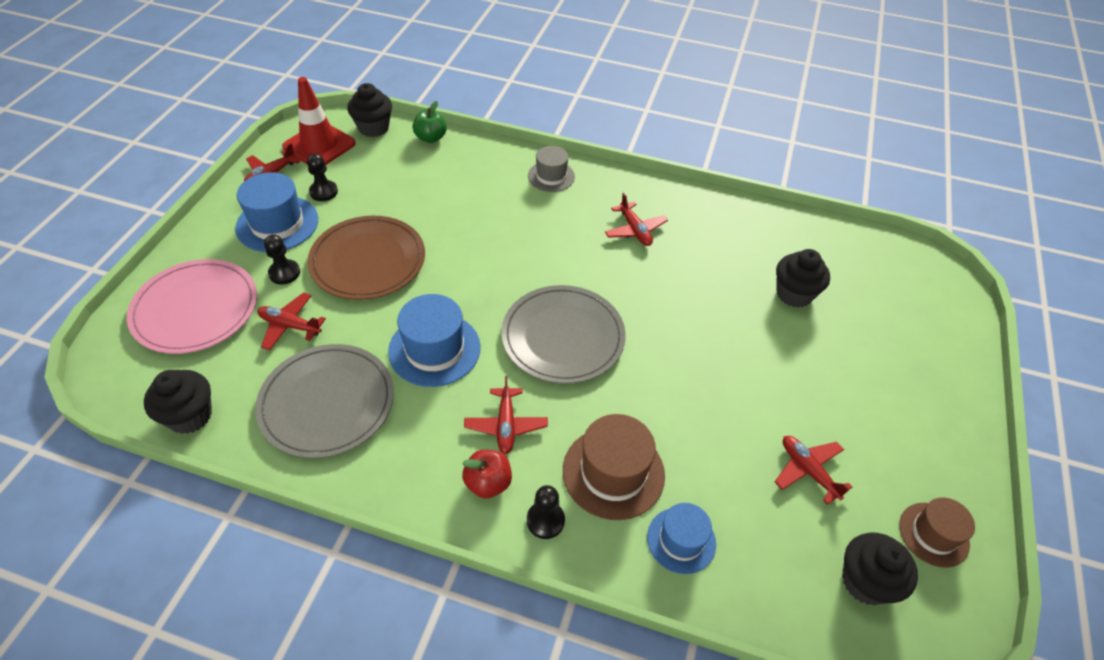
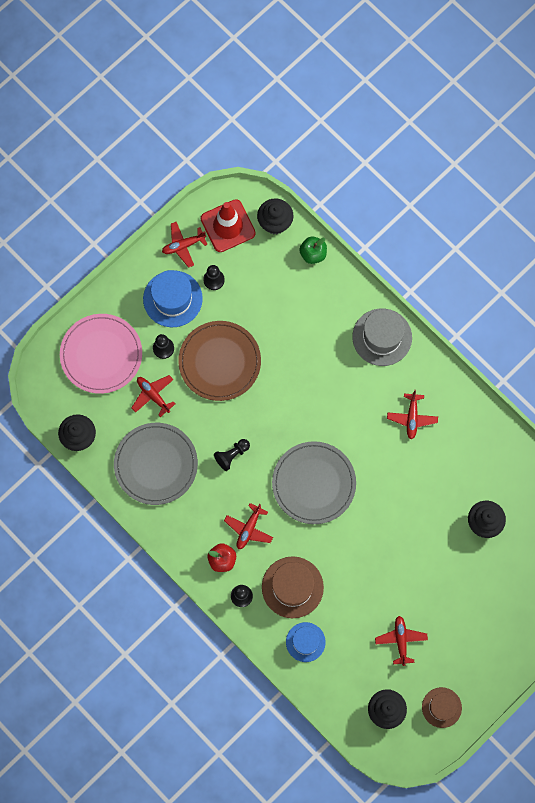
camera: 30 degrees right, 25 degrees up
blue hat [388,294,481,387] -> black pawn [214,439,250,471]
grey hat [528,146,575,192] -> grey hat [352,308,412,366], size x1.57

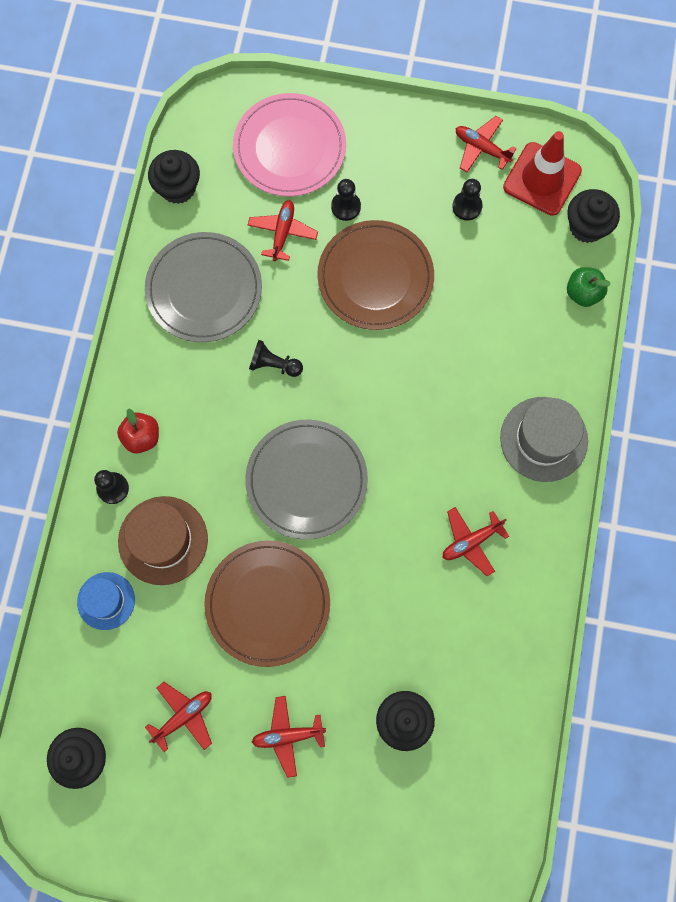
camera: 55 degrees right, 0 degrees up
blue hat [143,270,203,327] -> none
red plane [224,503,273,549] -> red plane moved to [252,696,326,778]
brown hat [422,687,462,728] -> none
none -> brown plate [204,540,330,667]

